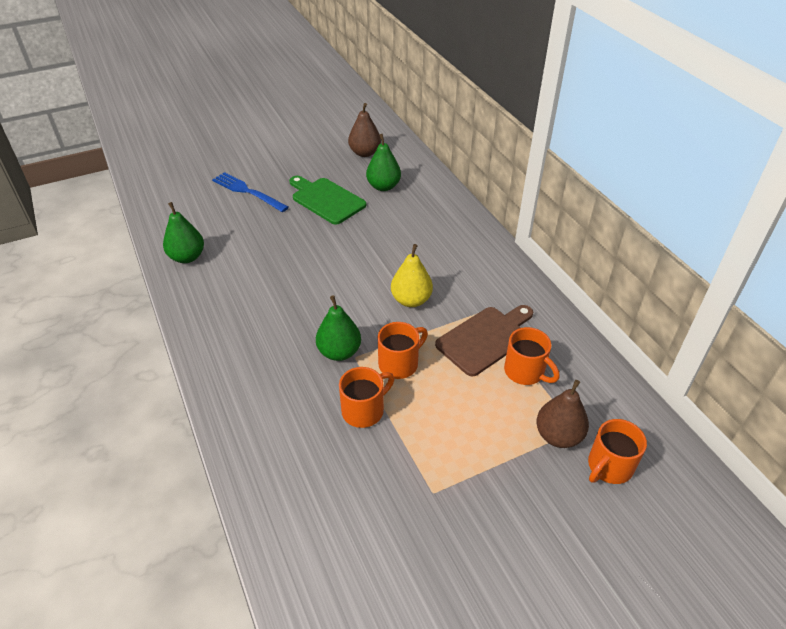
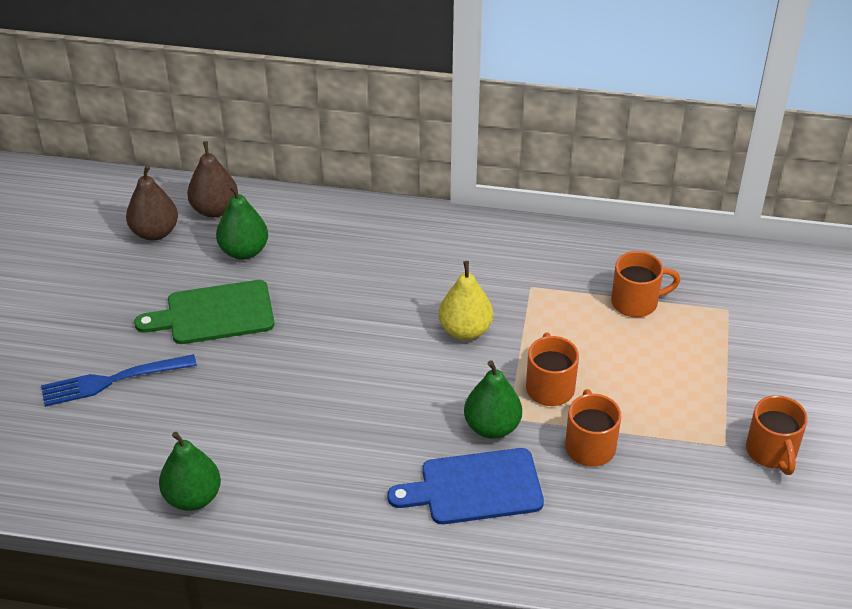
camera: 55 degrees left, 0 degrees up
brown cutting board [435,305,533,376] -> none
brown pear [536,380,589,448] -> brown pear moved to [187,141,238,217]
orange mug [588,419,647,484] -> orange mug moved to [746,395,808,475]
none -> blue cutting board [387,448,544,524]

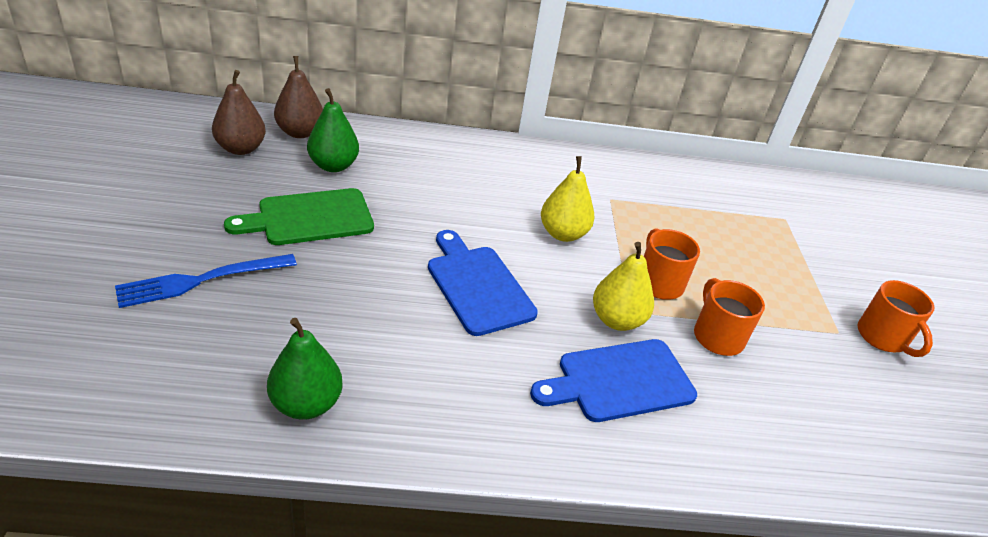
camera: 15 degrees left, 5 degrees down
green pear [464,360,522,439] -> yellow pear [593,242,654,331]
orange mug [611,251,680,317] -> none
none -> blue cutting board [428,230,538,336]

